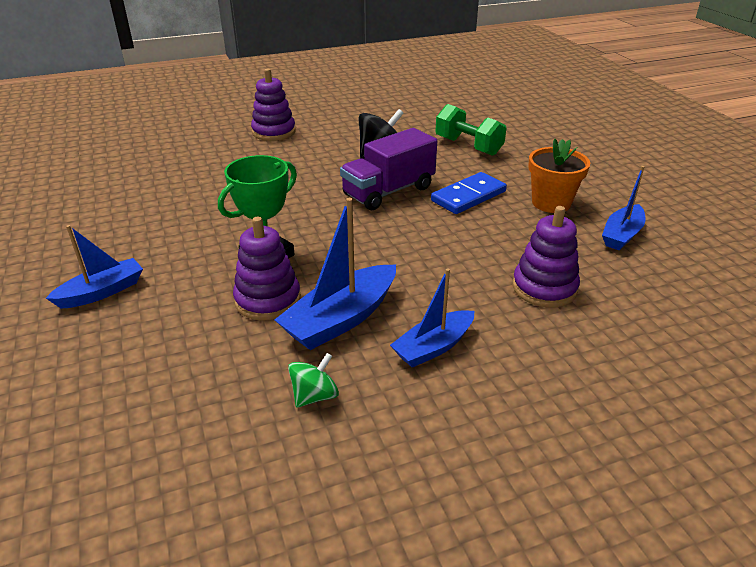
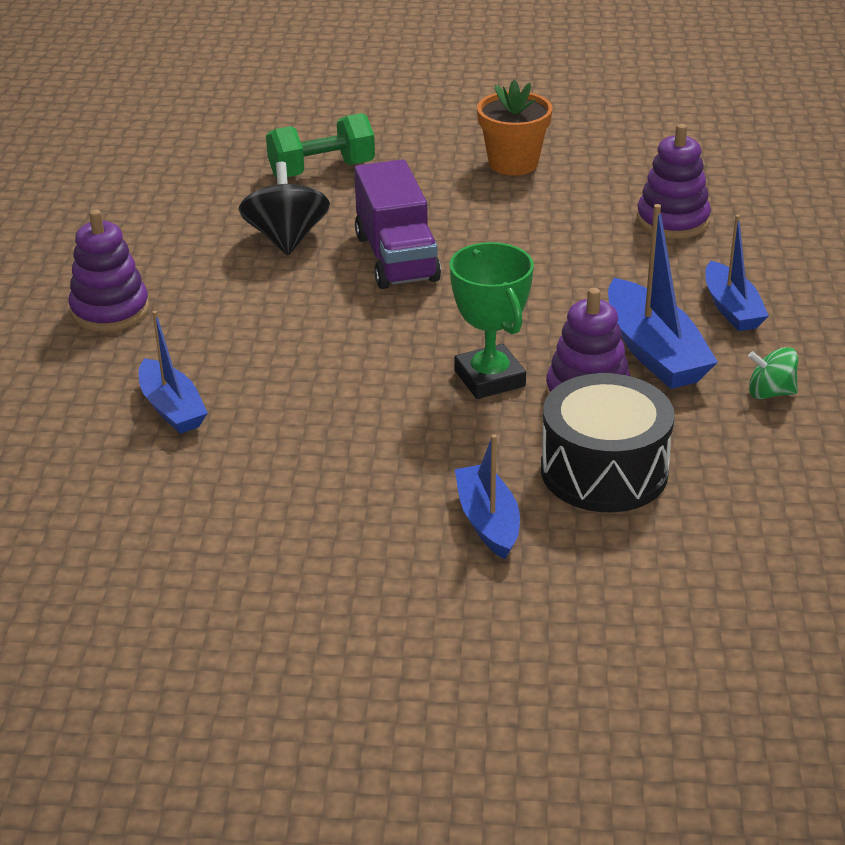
camera: 65 degrees left, 0 degrees up
green spinning top [288,353,339,408] -> green spinning top turned 60 degrees counterclockwise [748,347,798,399]
blue domino [431,172,507,214] -> none
blue boat [602,166,646,250] -> blue boat moved to [139,311,208,434]
none -> black drum [541,373,675,512]

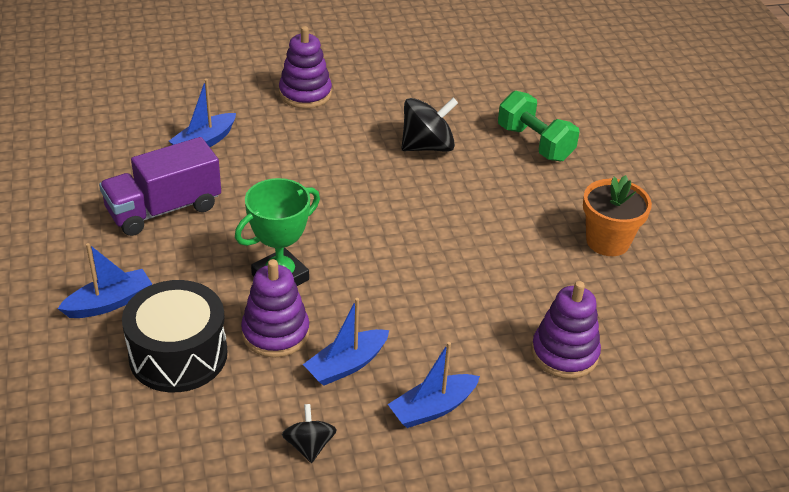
camera: 70 degrees right, 5 degrees up
purple truck [354,159,441,289] -> purple truck moved to [99,137,221,236]
blue boat [608,204,718,389] -> blue boat [303,298,389,386], size x0.66
green spinning top [748,347,798,399] -> black spinning top [282,404,337,463]

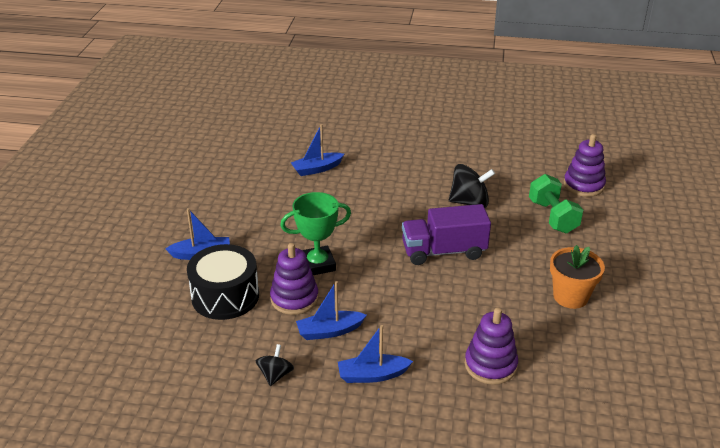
camera: 25 degrees right, 5 degrees down
purple truck [99,137,221,236] -> purple truck moved to [402,204,491,265]
purple stacking toy [279,26,332,109] -> purple stacking toy moved to [564,134,606,197]

